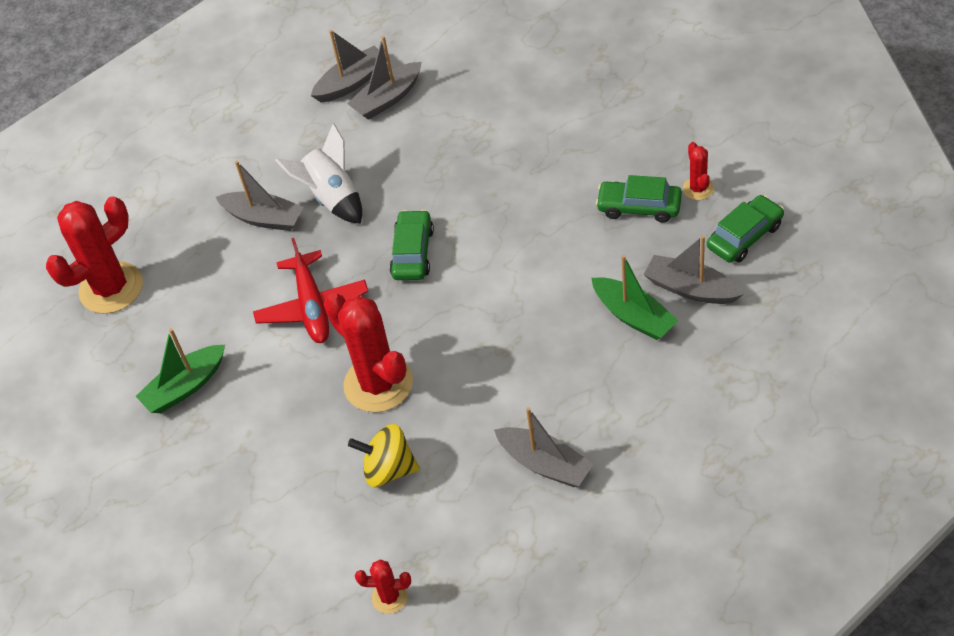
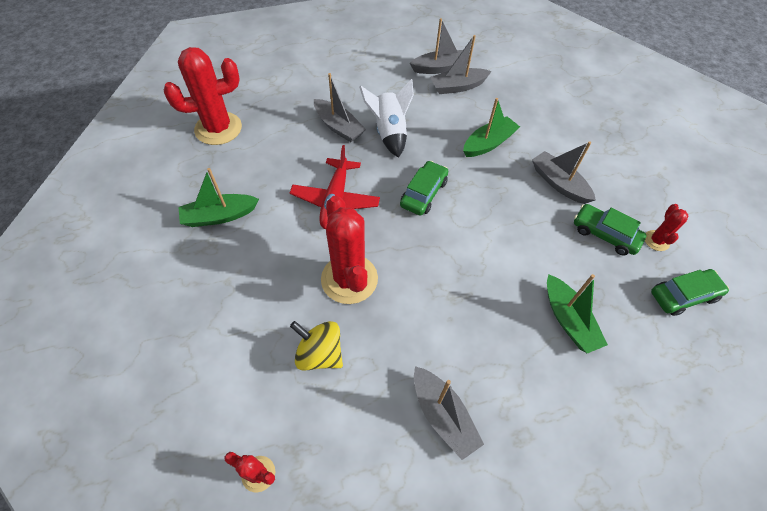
camera: 15 degrees right, 5 degrees up
grey boat [644,235,744,304] -> grey boat moved to [532,141,596,204]
none -> green boat [463,98,520,157]

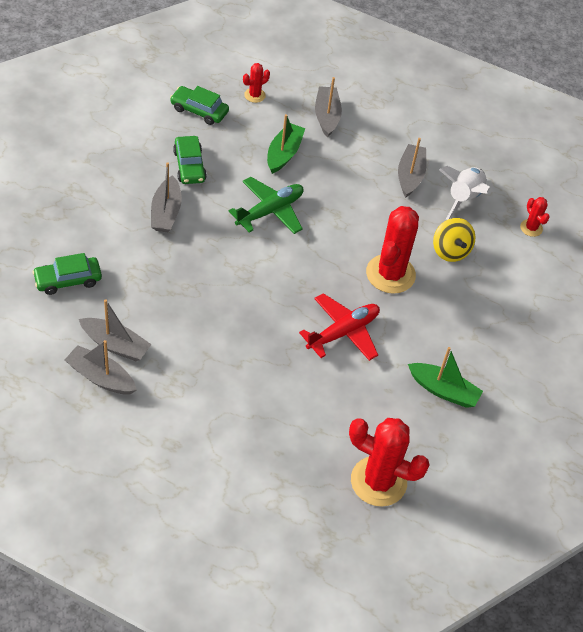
camera: 140 degrees left, 5 degrees down
grey boat [314,73,366,142] -> grey boat moved to [315,77,342,138]
white rocket [359,79,414,158] -> white rocket moved to [439,166,490,220]
green car [400,161,448,216] -> green car moved to [32,253,102,295]
green boat [463,98,520,157] -> none
red cactus [645,204,688,251] -> red cactus moved to [243,63,270,103]
none -> green plane [229,177,304,234]

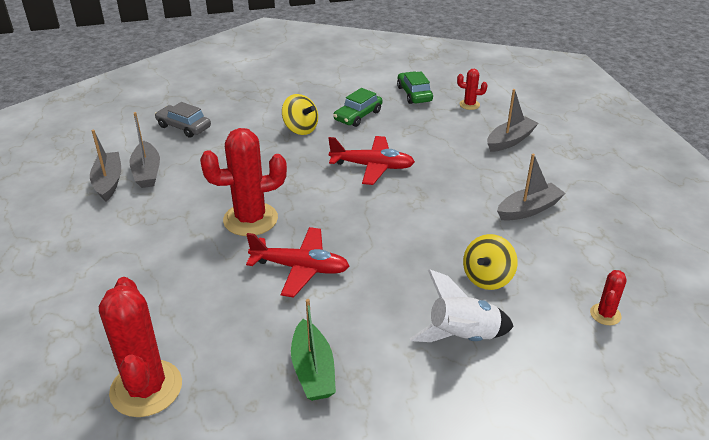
camera: 55 degrees right, 15 degrees down
green car [32,253,102,295] -> grey car [155,102,211,137]
grey boat [151,162,182,232] -> yellow spinning top [282,94,318,135]
green plane [229,177,304,234] -> red plane [328,136,415,185]
green boat [267,114,305,174] -> none
red cactus [366,206,419,294] -> red cactus moved to [200,128,287,236]
white rocket [439,166,490,220] -> white rocket moved to [410,269,514,342]

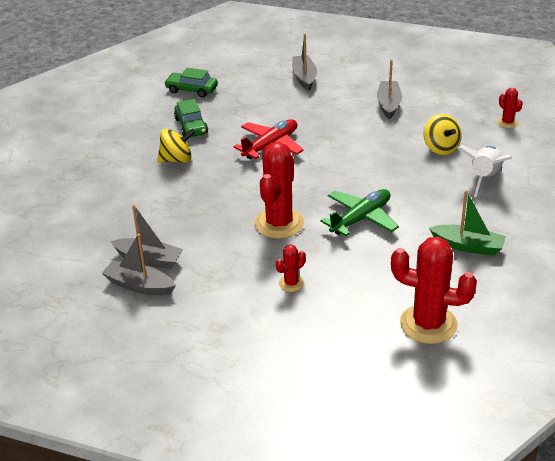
camera: 55 degrees left, 0 degrees up
grey car [155,102,211,137] -> none
red plane [246,227,349,297] -> green plane [320,189,399,236]
red cactus [457,69,487,110] -> red cactus moved to [276,244,306,292]

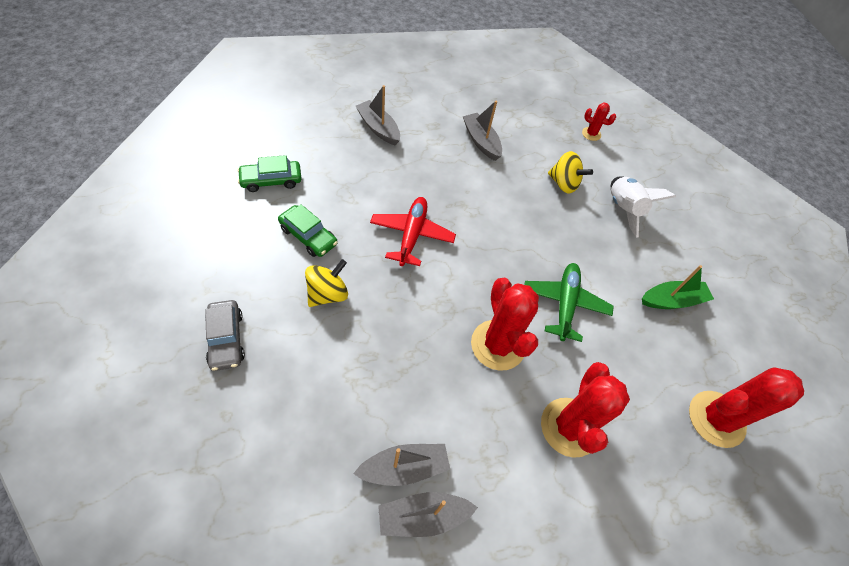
camera: 40 degrees left, 20 degrees up
red cactus [276,244,306,292] -> red cactus [541,362,630,458], size x2.11
none -> grey car [205,300,245,371]

